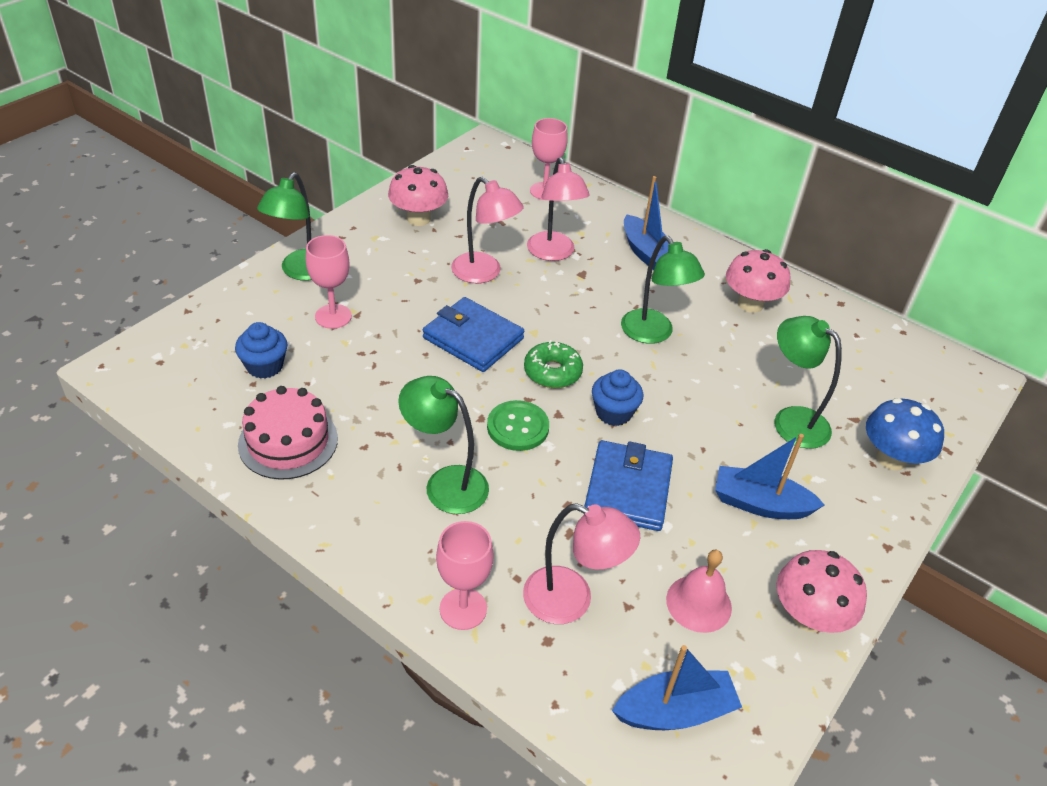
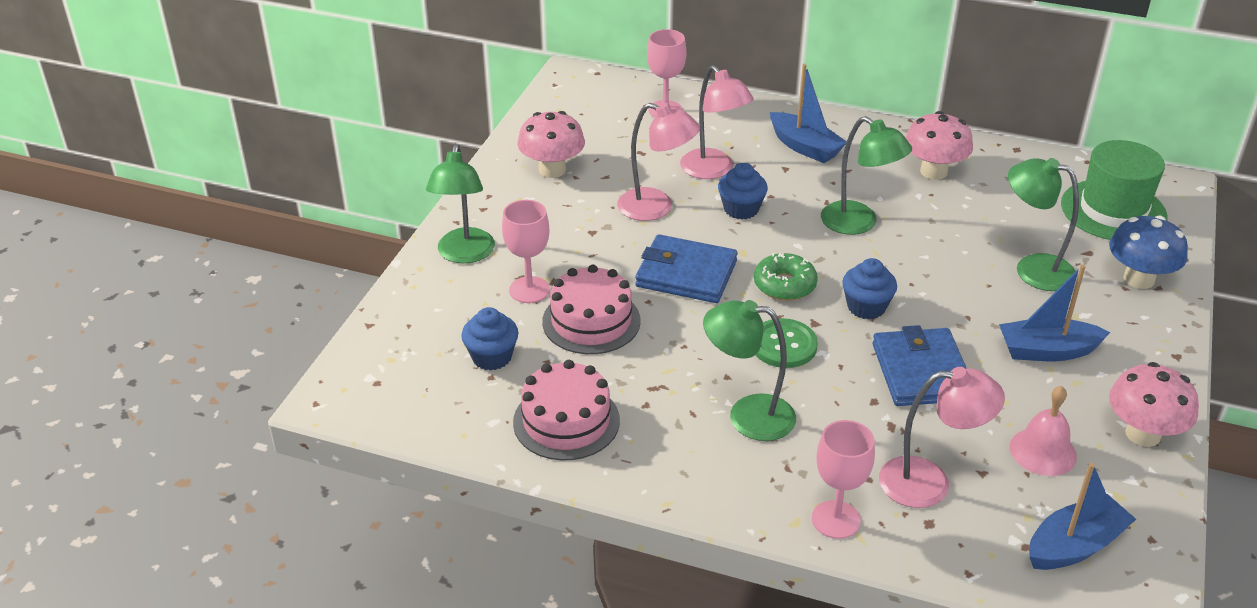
camera: 15 degrees left, 5 degrees down
none -> pink cake [542,264,641,354]
none -> blue cupcake [718,163,768,220]
none -> green hat [1061,140,1168,240]

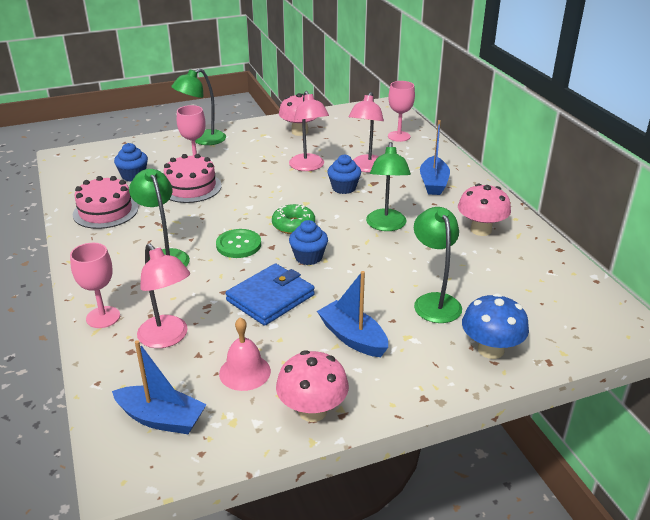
camera: 50 degrees right, 5 degrees down
blue wallet [635,234,738,303] -> none
green hat [1061,140,1168,240] -> none

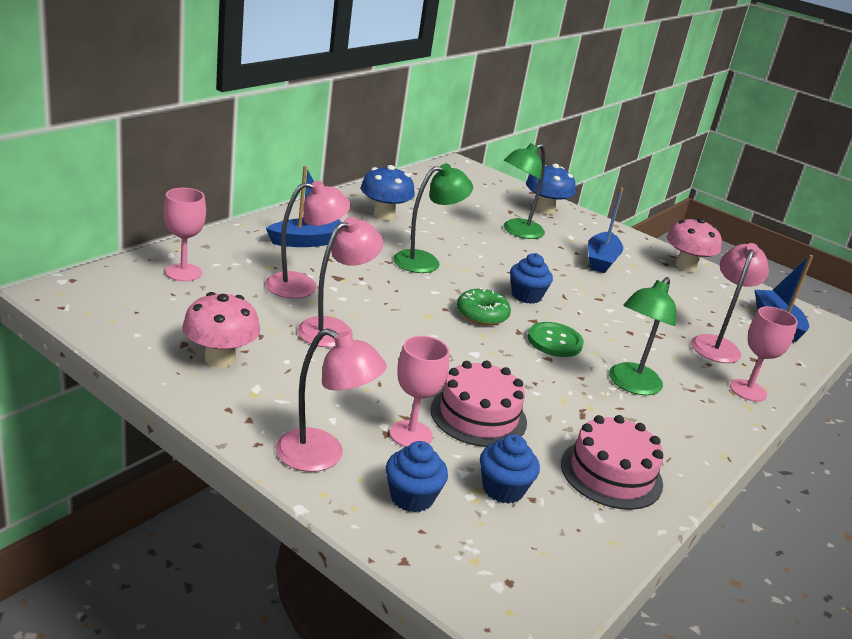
camera: 125 degrees left, 5 degrees down
green lamp [171,69,226,145] -> pink lamp [276,328,387,472]
pink bell [219,317,271,391] -> none
blue wallet [225,263,315,326] -> none
blue cupcake [327,154,361,194] -> blue cupcake moved to [386,441,448,513]
pink mushroom [458,184,511,236] -> blue mushroom [360,165,415,220]

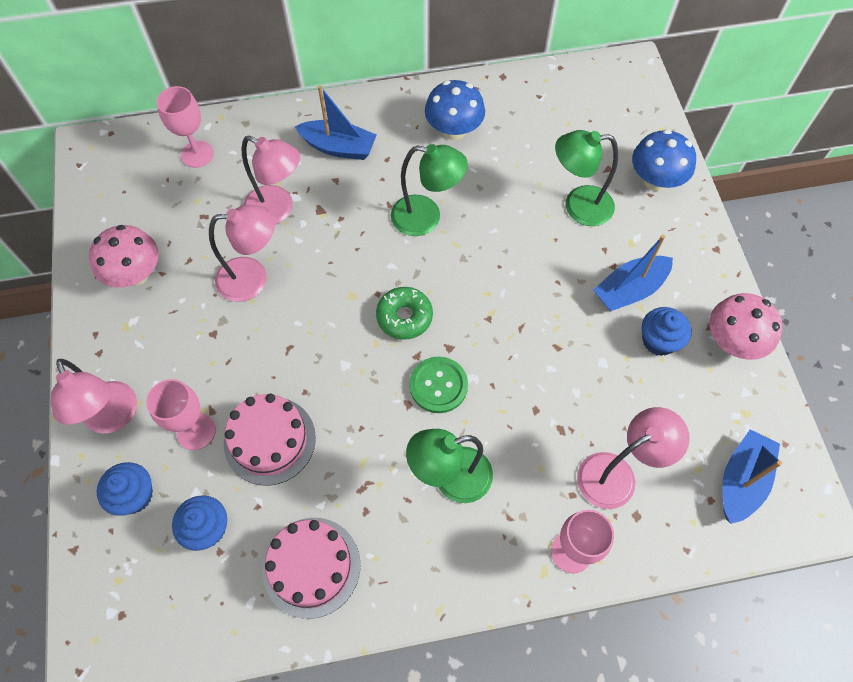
camera: 45 degrees right, 35 degrees up
blue cupcake [510,253,553,304] -> blue cupcake moved to [642,307,691,356]

